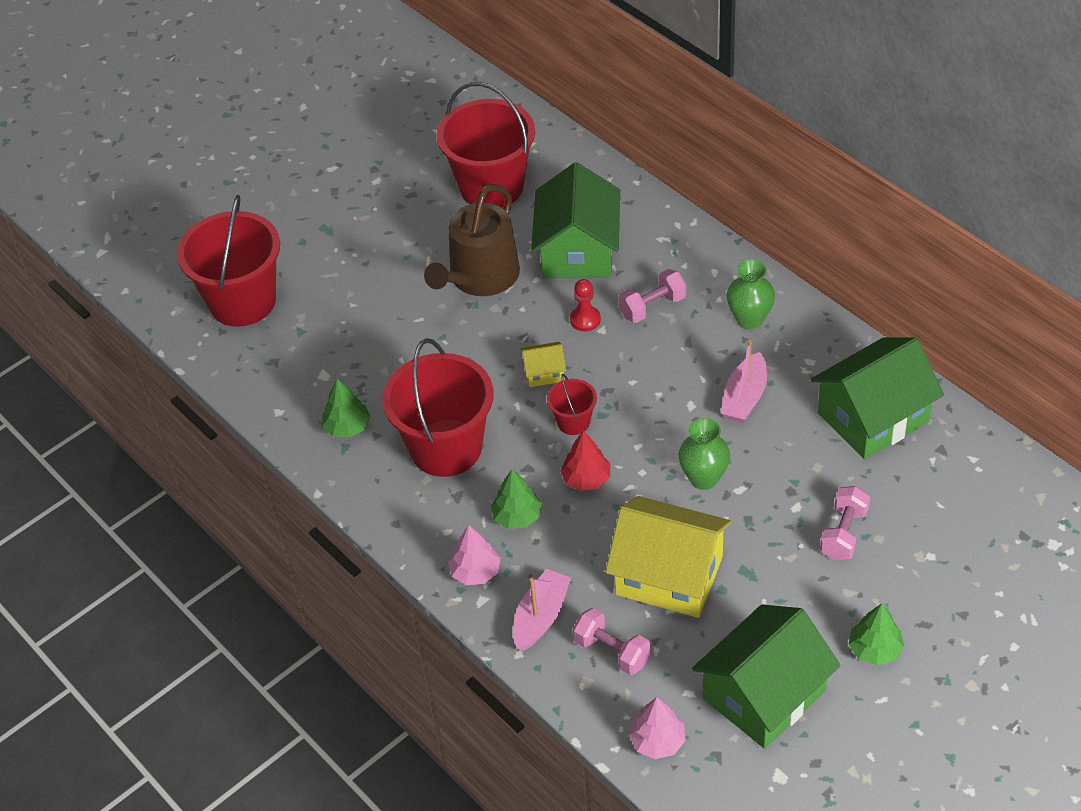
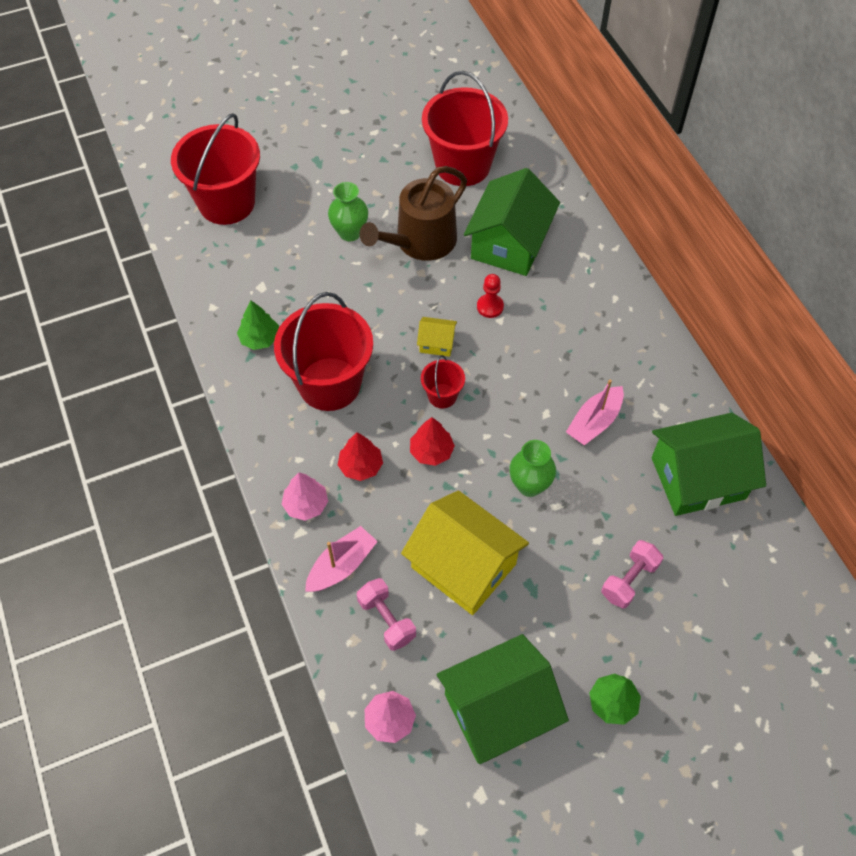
camera: 15 degrees right, 10 degrees up
green tree [491,469,542,529] -> red tree [338,432,383,481]
pink dumbbell [618,269,686,323] -> none
green vase [727,259,775,330] -> green vase moved to [328,182,368,241]

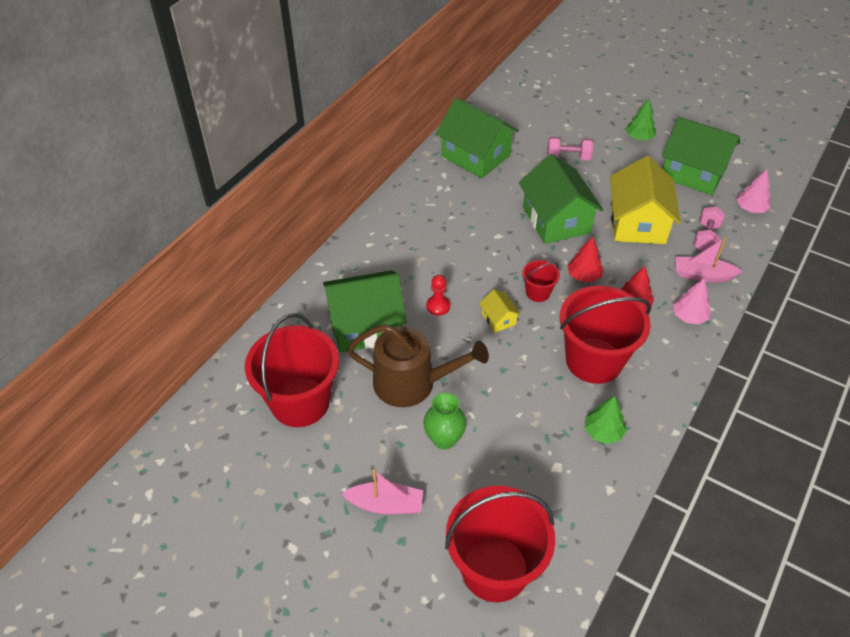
camera: 125 degrees left, 10 degrees down
green vase [509,440,556,497] -> green house [519,154,603,244]
pink boat [566,380,624,445] -> pink boat moved to [342,469,423,514]

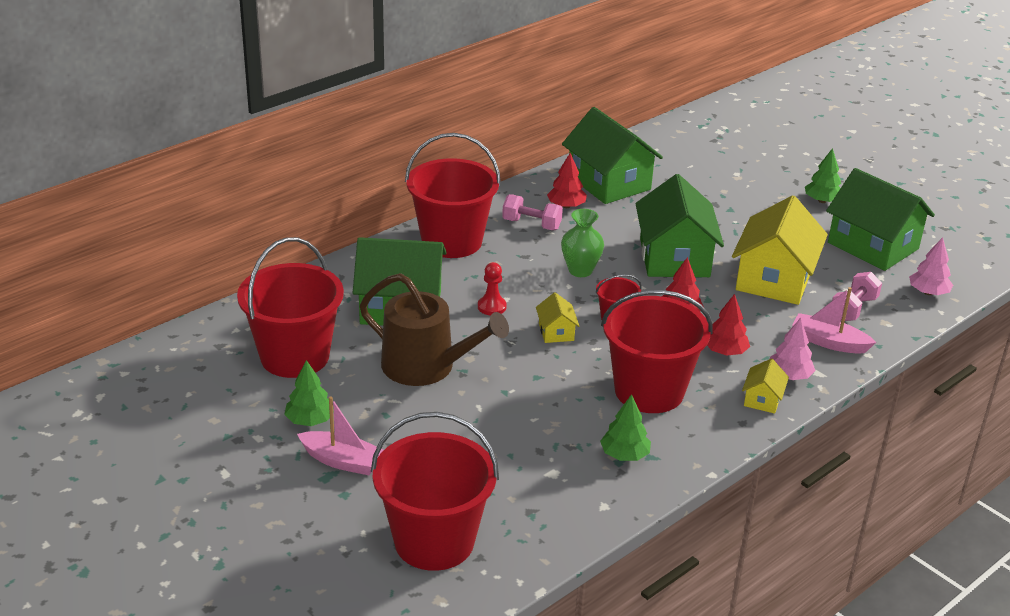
camera: 15 degrees right, 15 degrees down
green vase [423,393,467,450] -> green vase moved to [561,209,604,277]
pink dumbbell [547,137,593,160] -> pink dumbbell moved to [502,194,563,230]
none -> green tree [284,360,334,426]
none -> red bucket [405,133,501,258]
none -> red tree [547,153,587,208]
none -> yellow house [742,358,789,414]

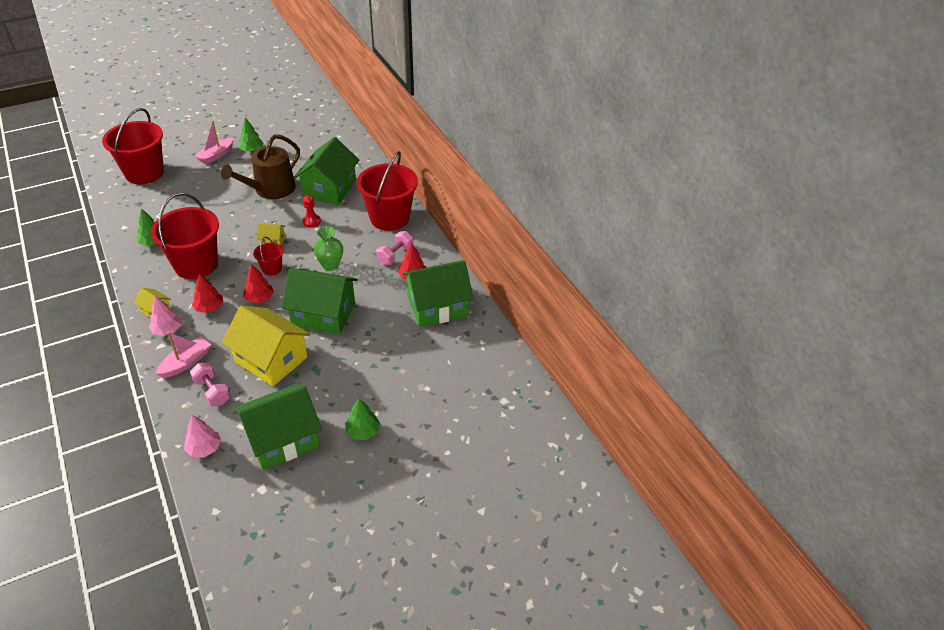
camera: 105 degrees right, 10 degrees up
red bucket [237,237,344,378] -> none

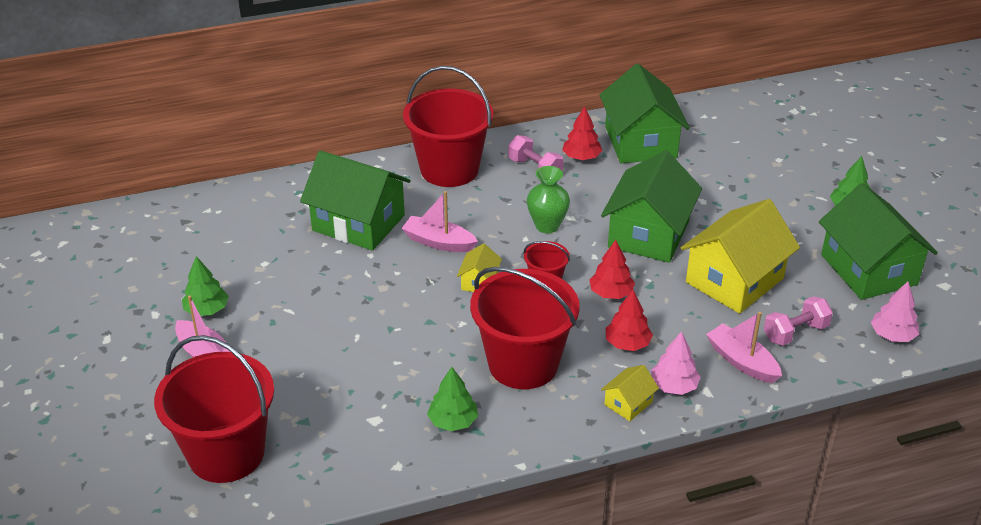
camera: 80 degrees left, 5 degrees down
brown watering can [221,134,300,199] -> none
red pawn [302,195,321,227] -> pink boat [401,191,478,252]

